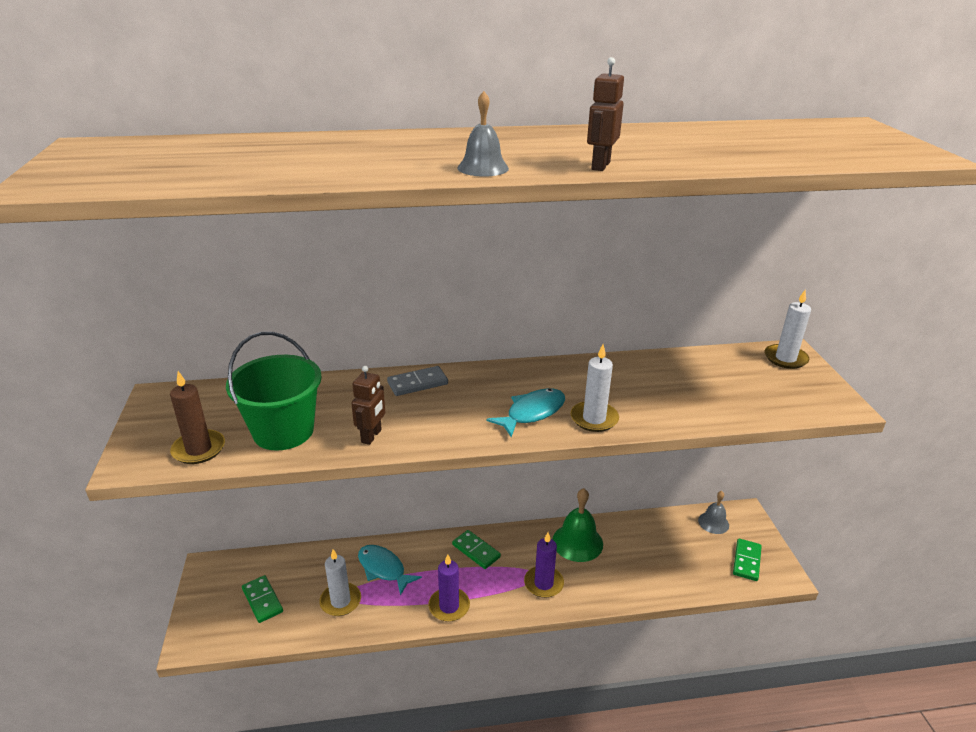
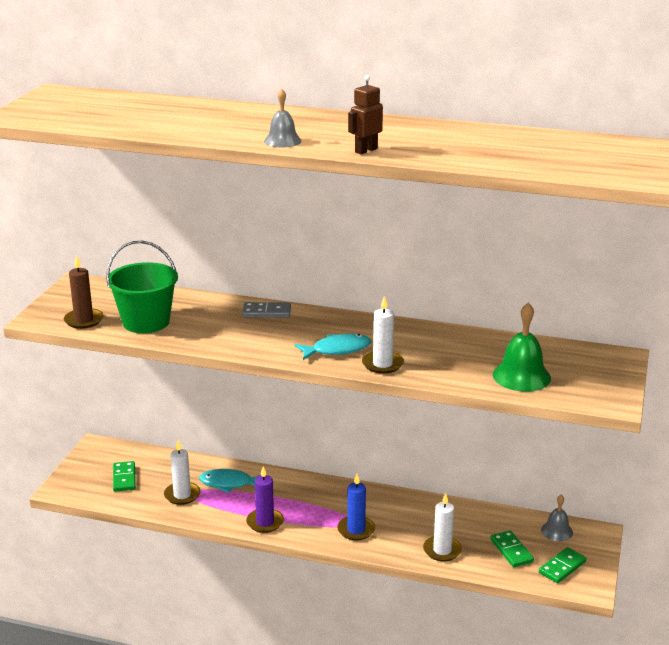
camera: 25 degrees right, 5 degrees down
brown robot [351,366,385,445] -> none
turquoise fish [358,545,422,596] -> turquoise fish turned 60 degrees counterclockwise [199,469,260,493]
green domino [452,530,501,569] -> green domino moved to [490,530,534,567]
purple candle [524,532,564,598] -> blue candle [337,474,375,541]
green bell [552,488,603,562] -> green bell moved to [493,303,551,392]
white candle [765,290,811,369] -> white candle moved to [423,493,462,562]

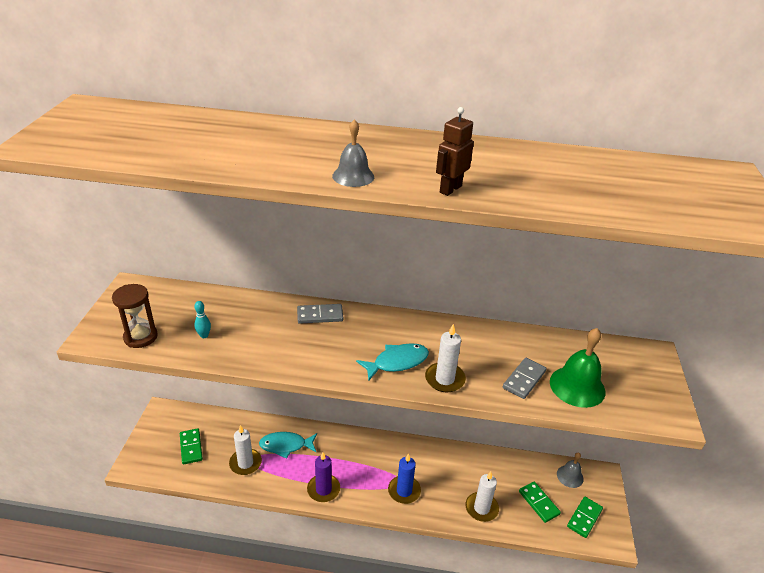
camera: 10 degrees left, 10 degrees up
brown candle [64,255,104,329] -> brown hourglass [112,284,158,348]
green bucket [106,241,178,333] -> turquoise bowling pin [194,301,211,338]
none -> grey domino [503,358,546,399]

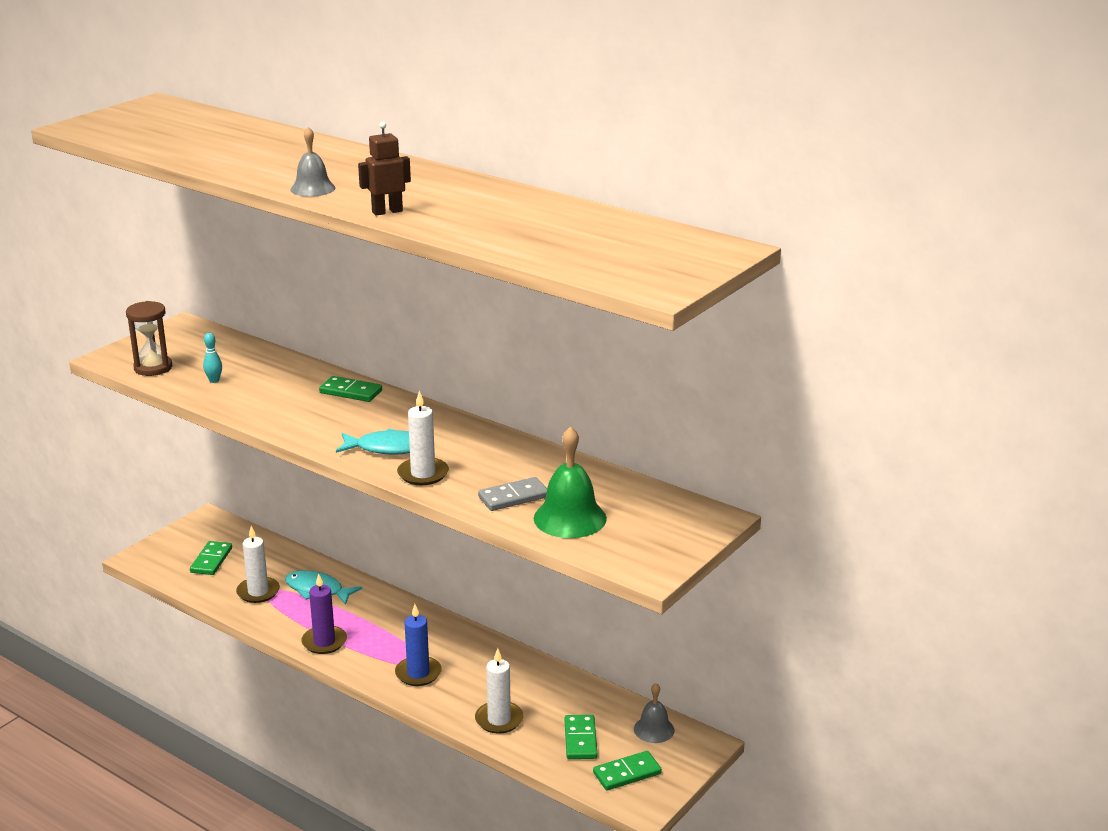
camera: 30 degrees right, 10 degrees down
grey domino [297,304,343,324] -> green domino [319,376,382,402]

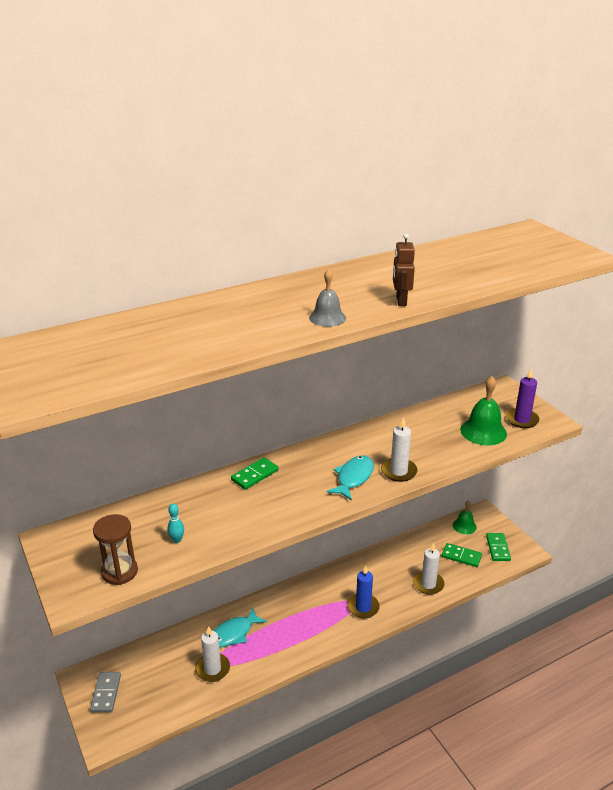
camera: 65 degrees left, 5 degrees up
green domino [190,541,232,575] -> none
purple candle [301,573,347,654] -> purple candle moved to [506,368,540,428]
grey domino [478,477,547,511] -> grey domino moved to [90,672,121,713]
grey bell [634,683,674,743] -> green bell [453,500,477,534]

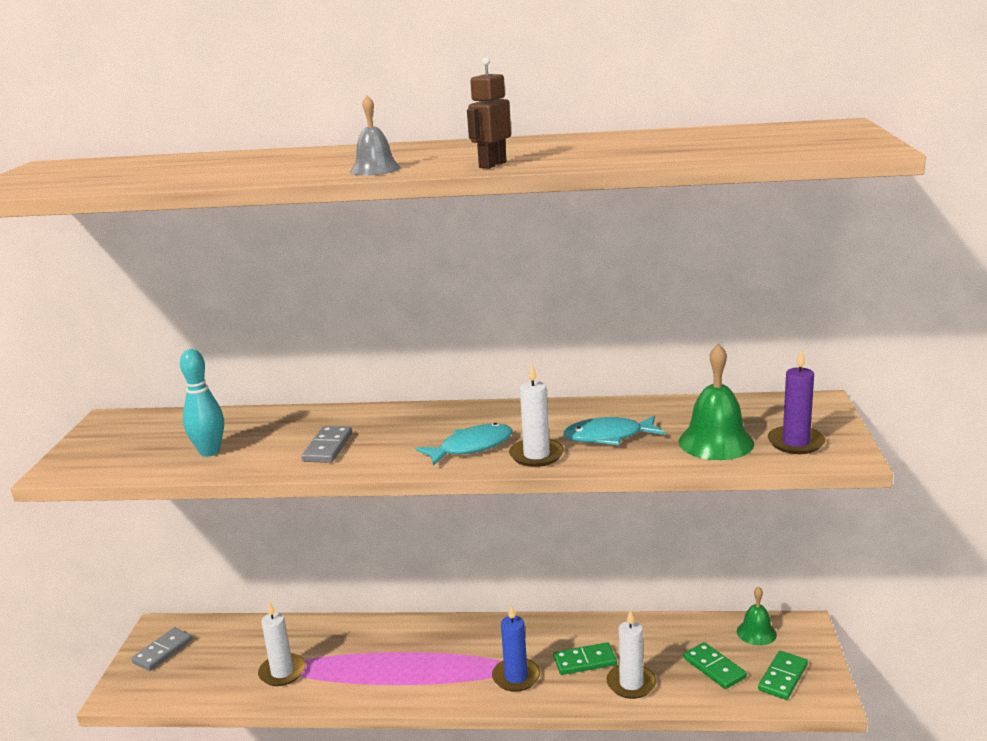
camera: 35 degrees right, 10 degrees down
brown hourglass [93,514,138,585] -> none
turquoise bowling pin [168,504,184,543] -> turquoise bowling pin [180,349,224,457], size x1.85
turquoise fish [213,607,267,648] -> turquoise fish moved to [563,415,665,445]
green domino [231,457,278,490] -> green domino moved to [553,642,617,675]
none -> grey domino [301,426,352,463]

